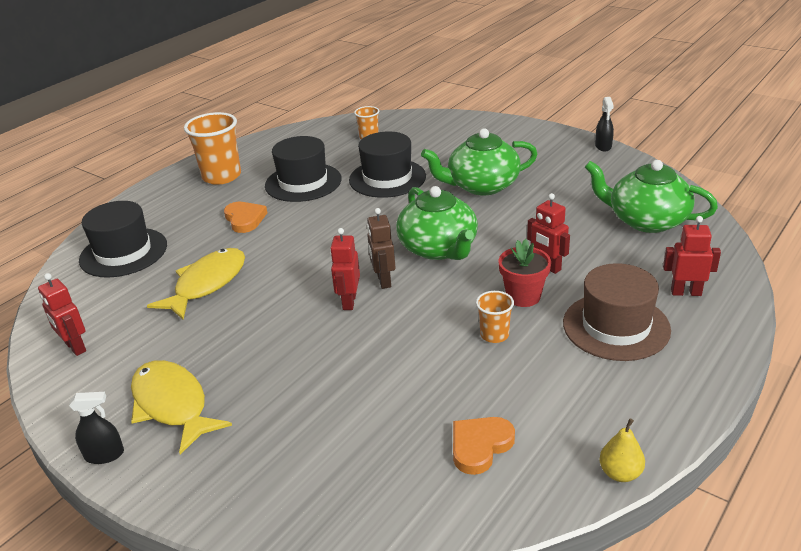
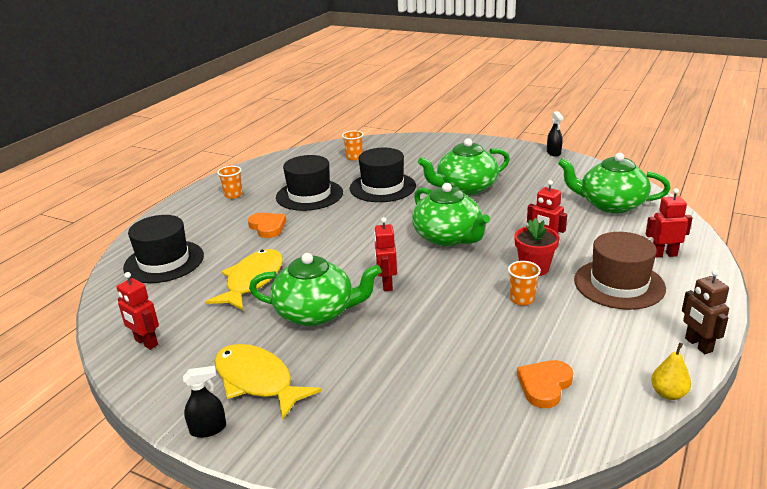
camera: 10 degrees left, 5 degrees down
orange cup [184,112,241,185] -> orange cup [217,166,243,199], size x0.52
brown robot [367,208,396,289] -> brown robot moved to [682,269,729,354]
none -> green teapot [249,253,382,326]

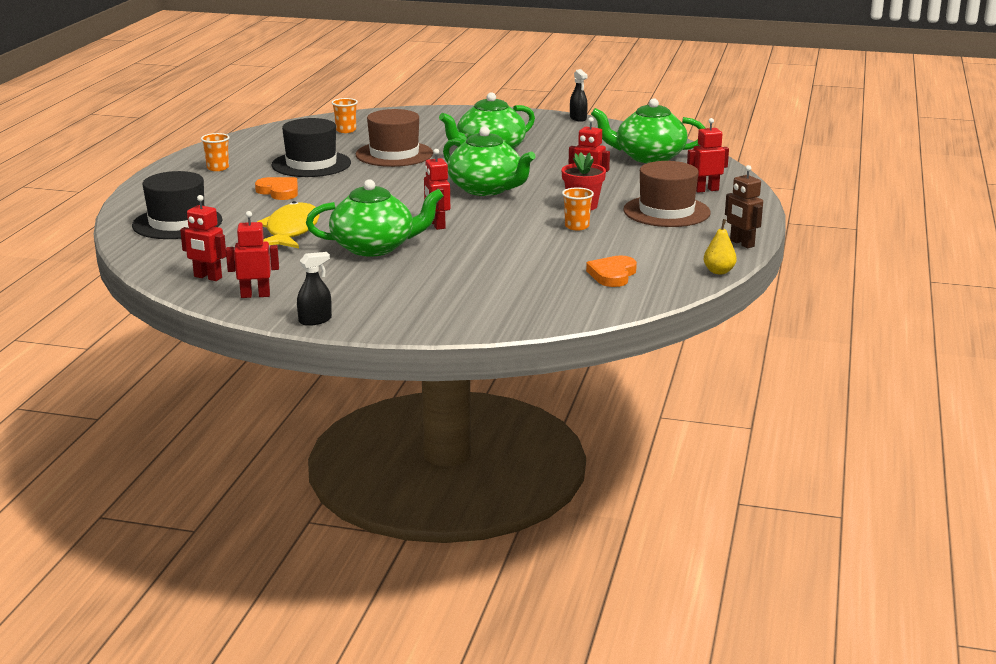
camera: 15 degrees left, 5 degrees down
yellow fish [214,344,322,420] -> none
black hat [350,148,416,202] -> brown hat [356,109,433,167]
none -> red robot [226,211,279,298]

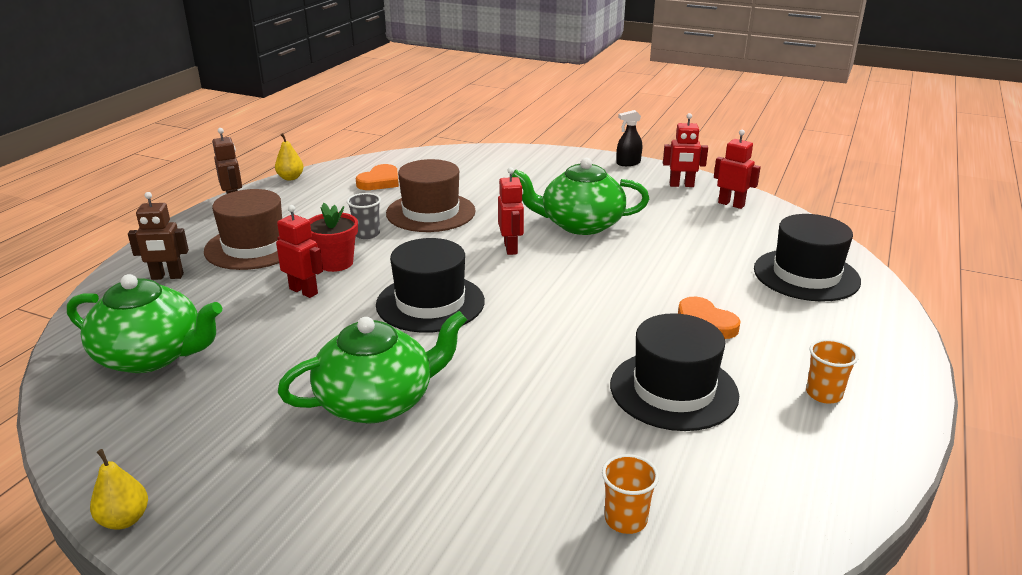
camera: 170 degrees left, 5 degrees up
yellow fish [257,201,319,248] -> none
brown hat [356,109,433,167] -> brown hat moved to [386,159,476,232]
green teapot [443,127,536,196] -> black hat [376,238,485,333]
orange cup [562,187,594,230] -> grey cup [347,193,381,239]
black spray bottle [570,69,588,122] -> yellow pear [90,449,148,530]
red robot [687,118,729,193] -> brown robot [128,192,189,280]

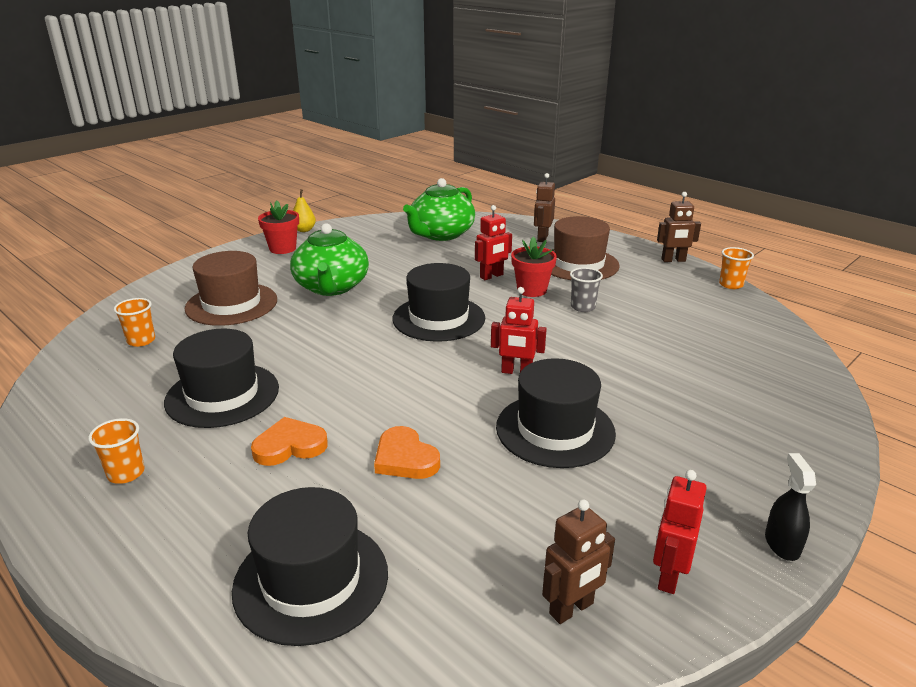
camera: 110 degrees right, 0 degrees up
yellow pear [275,133,303,181] -> orange cup [719,247,754,289]
orange heart [356,164,399,190] -> orange heart moved to [374,426,440,479]
brown hat [386,159,476,232] -> brown hat moved to [185,251,277,326]
green teapot [512,158,649,235] -> black hat [496,358,616,468]
red robot [714,130,761,209] -> brown robot [542,499,615,624]
none -> red flower pot [258,200,299,254]

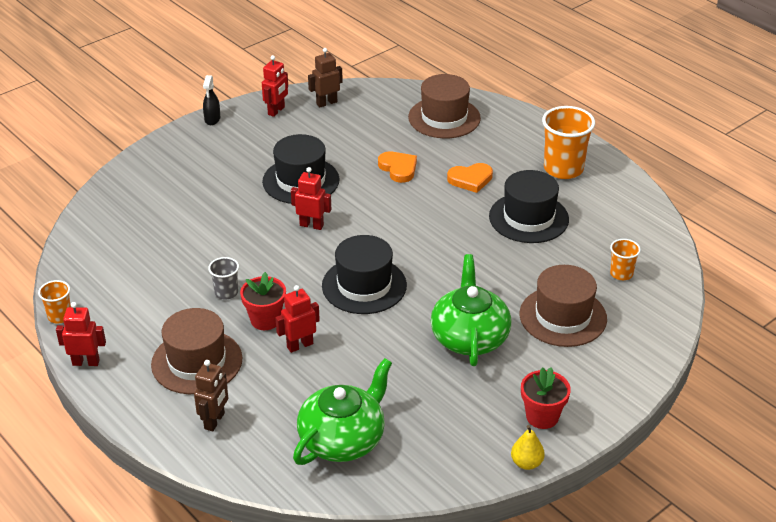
camera: 175 degrees left, 10 degrees up
orange cup [88,418,145,484] -> orange cup [542,106,595,179], size x1.91
black hat [232,487,388,646] -> brown hat [408,74,481,138]
brown robot [657,192,701,262] -> red robot [56,302,106,366]

